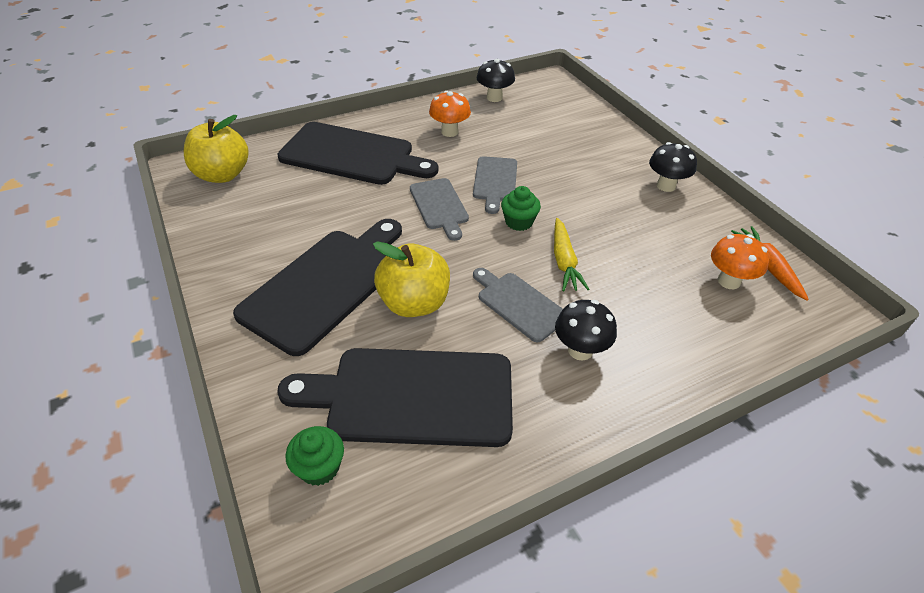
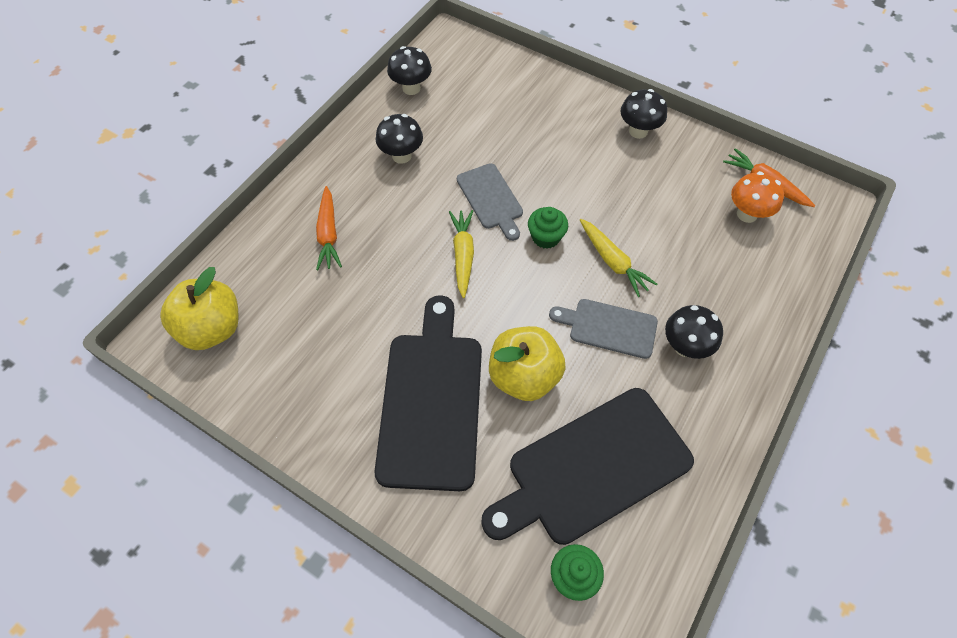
camera: 30 degrees left, 15 degrees up
black cutting board [278,122,438,185] -> orange carrot [316,186,342,270]
grey cutting board [410,178,469,241] -> yellow carrot [449,210,474,298]
orange mushroom [429,91,471,137] -> black mushroom [376,114,423,164]

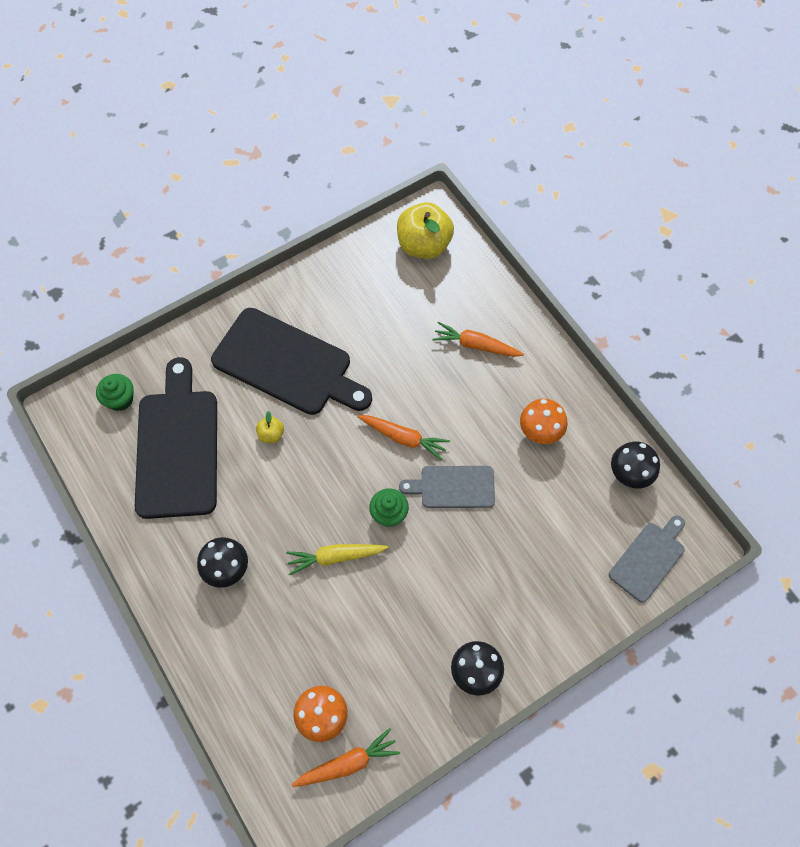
camera: 115 degrees right, 5 degrees up
black mushroom [376,114,423,164] -> orange mushroom [520,399,567,444]
yellow carrot [449,210,474,298] -> orange carrot [357,415,450,461]
yellow apple [489,326,566,401] -> yellow apple [256,411,284,443], size x0.45
grey cutting board [549,299,658,359] -> grey cutting board moved to [609,516,685,603]

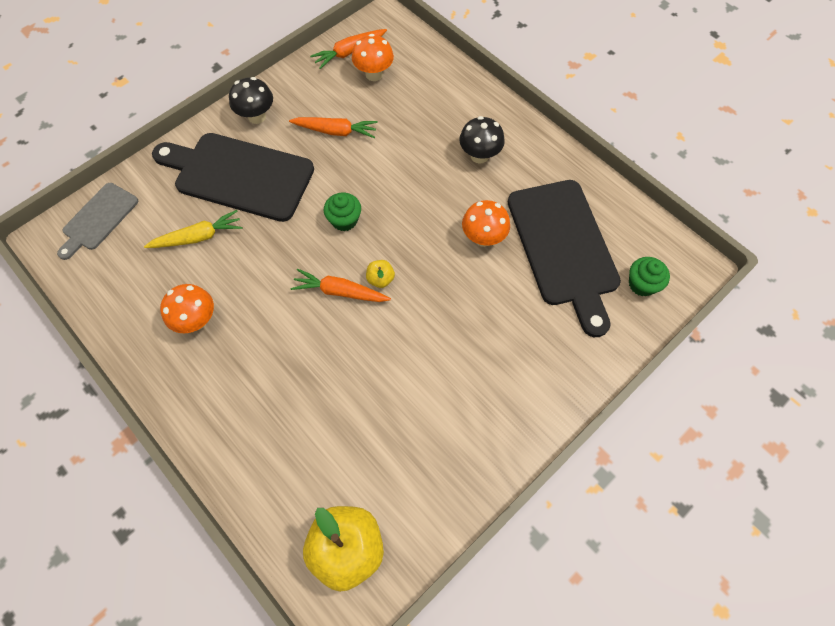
camera: 170 degrees right, 0 degrees up
black cutting board [211,308,372,415] -> black cutting board moved to [152,133,314,222]
yellow apple [256,411,284,443] -> yellow apple moved to [366,260,395,288]
yellow carrot [286,544,389,575] -> yellow carrot moved to [144,210,242,248]
grey cutting board [399,466,495,508] -> none
orange carrot [432,322,524,357] -> orange carrot moved to [289,117,378,138]
black mushroom [611,442,660,488] -> none
none -> orange mushroom [462,200,510,247]

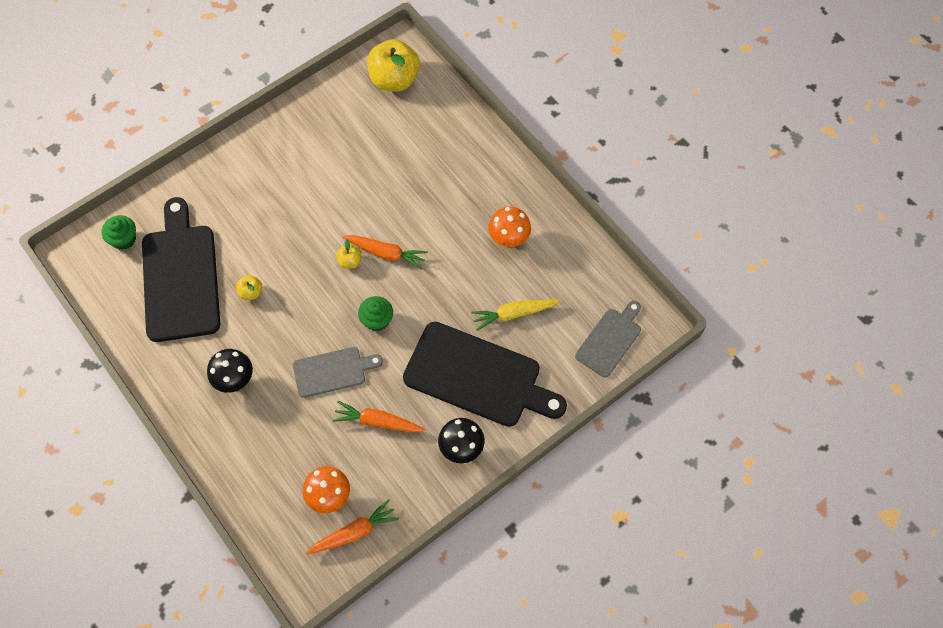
camera: 175 degrees left, 0 degrees up
orange mushroom [462,200,510,247] -> yellow apple [236,275,262,300]
none -> grey cutting board [293,347,383,398]

